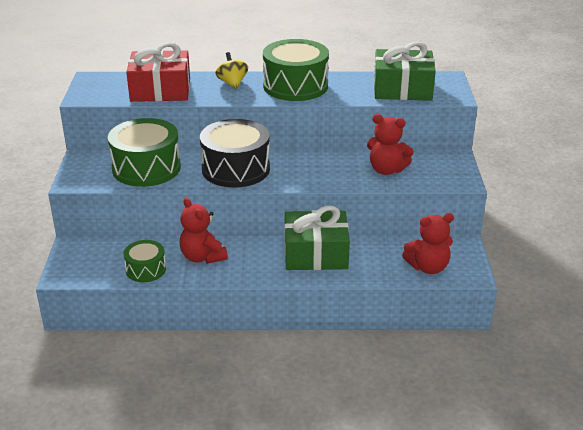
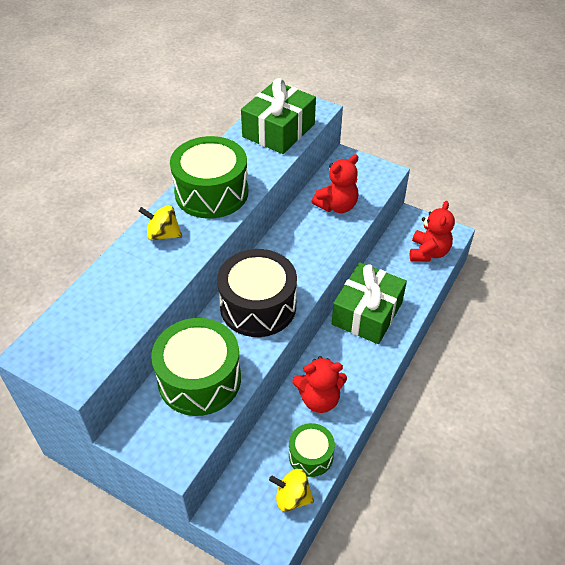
camera: 60 degrees left, 15 degrees up
red gift [126,42,190,102] -> none
none -> yellow spinning top [269,469,314,512]

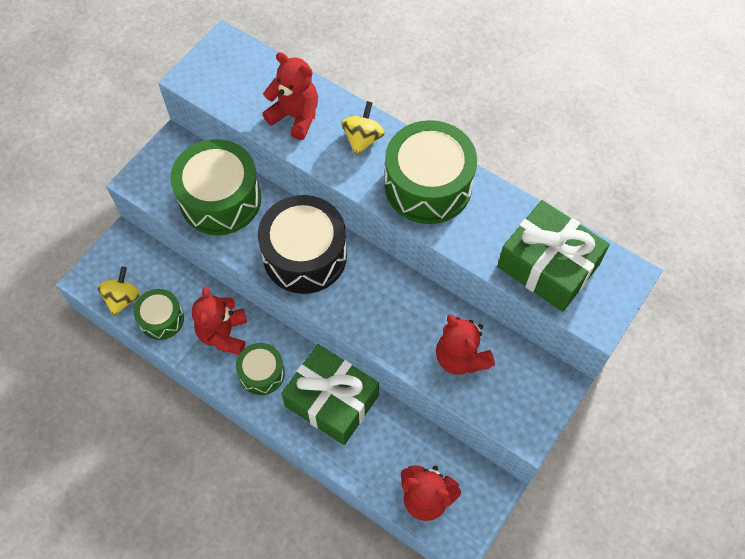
camera: 95 degrees right, 15 degrees up
none -> green drum [236,343,285,395]
none -> red teddy bear [262,52,318,140]

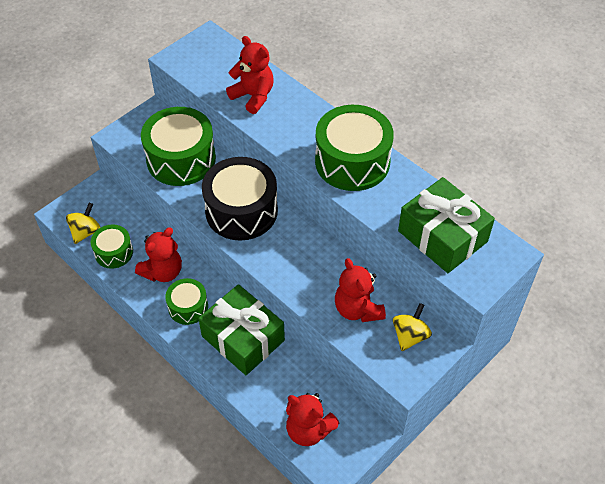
camera: 10 degrees right, 10 degrees down
red teddy bear [192,287,247,355] -> red teddy bear turned 150 degrees counterclockwise [135,227,182,282]
yellow spinning top [341,101,385,156] -> yellow spinning top moved to [393,303,432,351]

